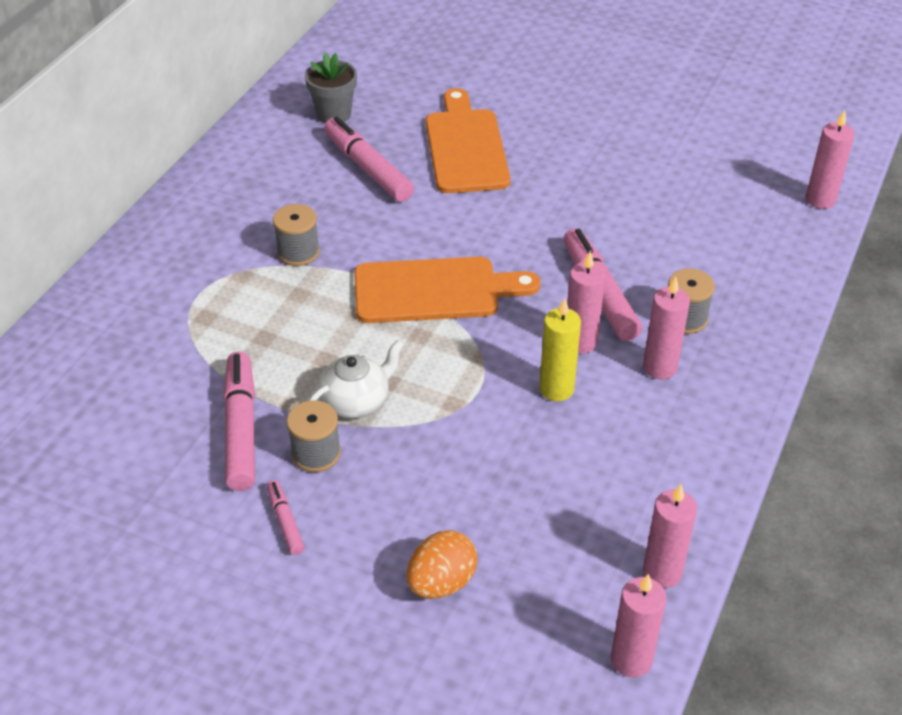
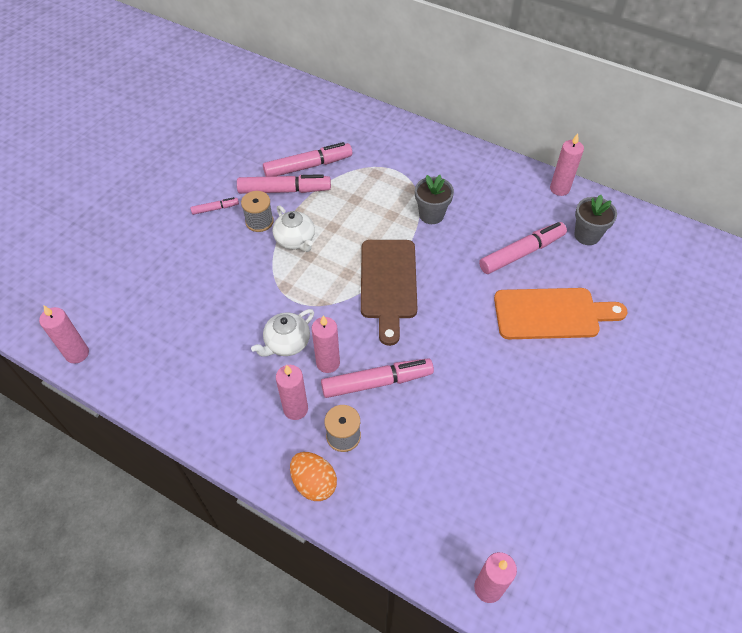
camera: 95 degrees right, 10 degrees up
grey spool [273,204,320,266] -> grey flower pot [415,175,454,224]
orange cutting board [354,257,540,323] -> brown cutting board [361,240,417,346]
orange egg [407,530,478,599] -> orange egg moved to [290,452,337,501]
yellow candle [539,298,581,401] -> white teapot [251,309,314,357]
pink candle [643,484,697,588] -> pink candle moved to [550,133,584,196]
none -> pink marker [263,142,352,177]

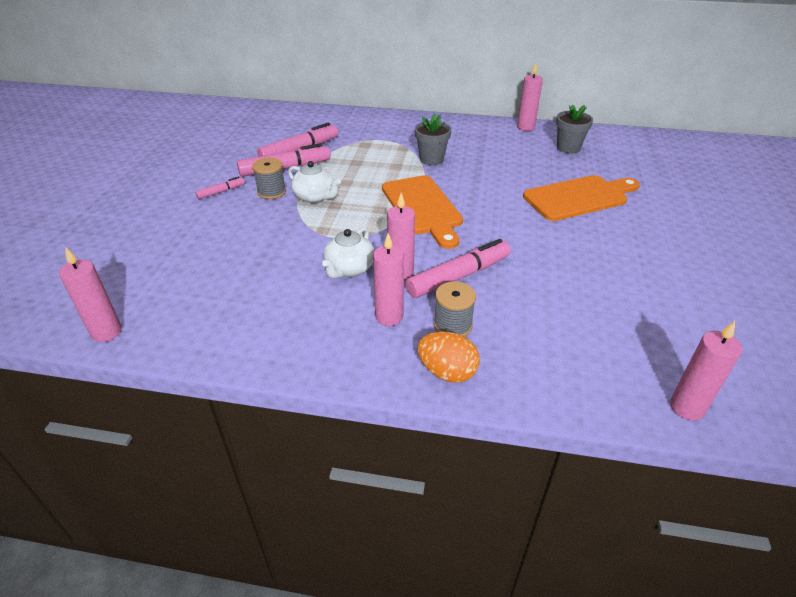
camera: 20 degrees left, 15 degrees down
brown cutting board [361,240,417,346] -> orange cutting board [382,175,463,249]
pink marker [479,222,567,274] -> none

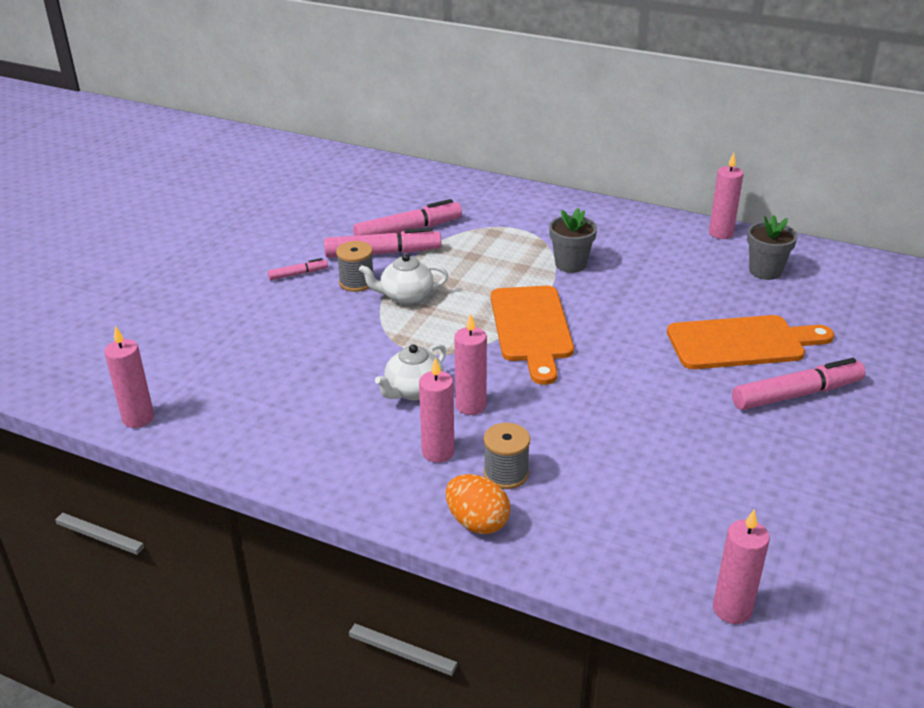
camera: 15 degrees right, 5 degrees down
white teapot [288,161,341,203] -> white teapot turned 120 degrees clockwise [359,254,448,304]
pink marker [406,239,511,298] -> pink marker moved to [732,358,866,410]

